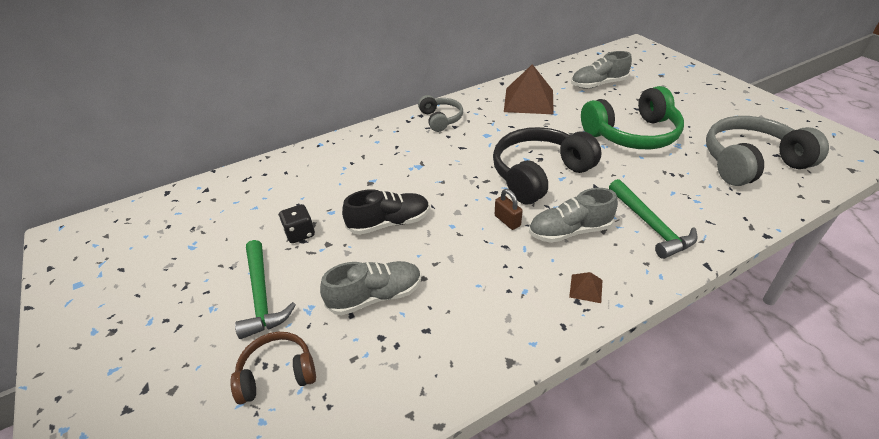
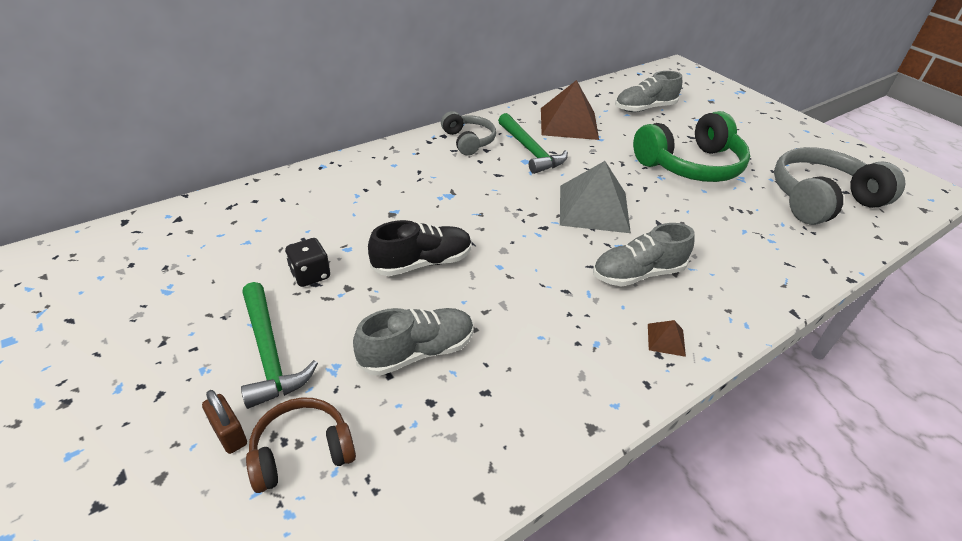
camera: 10 degrees left, 0 degrees up
black headphones [493,127,602,204] -> grey pyramid [560,161,631,233]
brown padlock [495,189,523,230] -> brown padlock moved to [202,390,247,454]
green hammer [609,179,698,259] -> green hammer moved to [498,113,568,174]

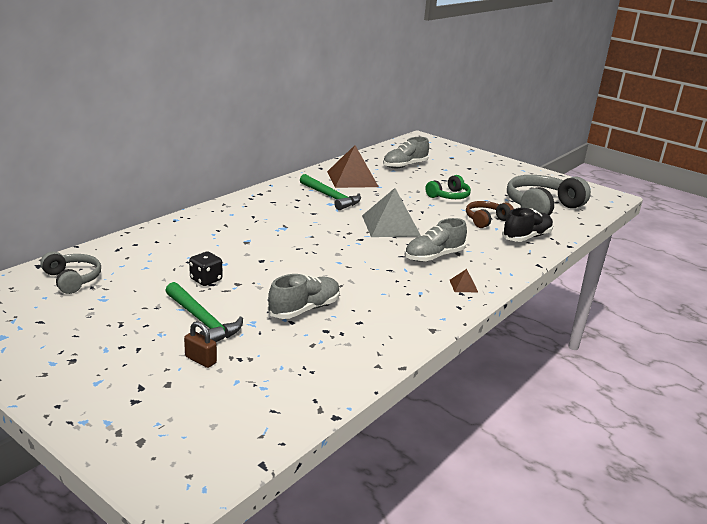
camera: 15 degrees left, 15 degrees down
brown headphones [246,397,356,493] -> brown headphones moved to [466,201,514,228]
black shoe [368,220,472,276] -> black shoe moved to [502,208,553,242]
grey headphones [441,111,496,156] -> grey headphones moved to [40,252,101,294]
green headphones [633,111,750,182] -> green headphones [425,175,471,199], size x0.55

